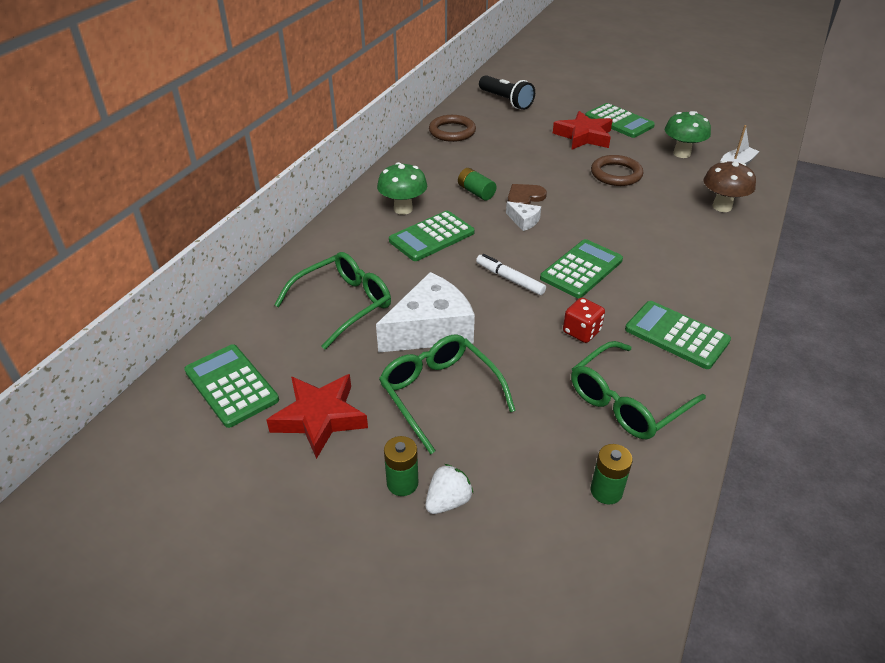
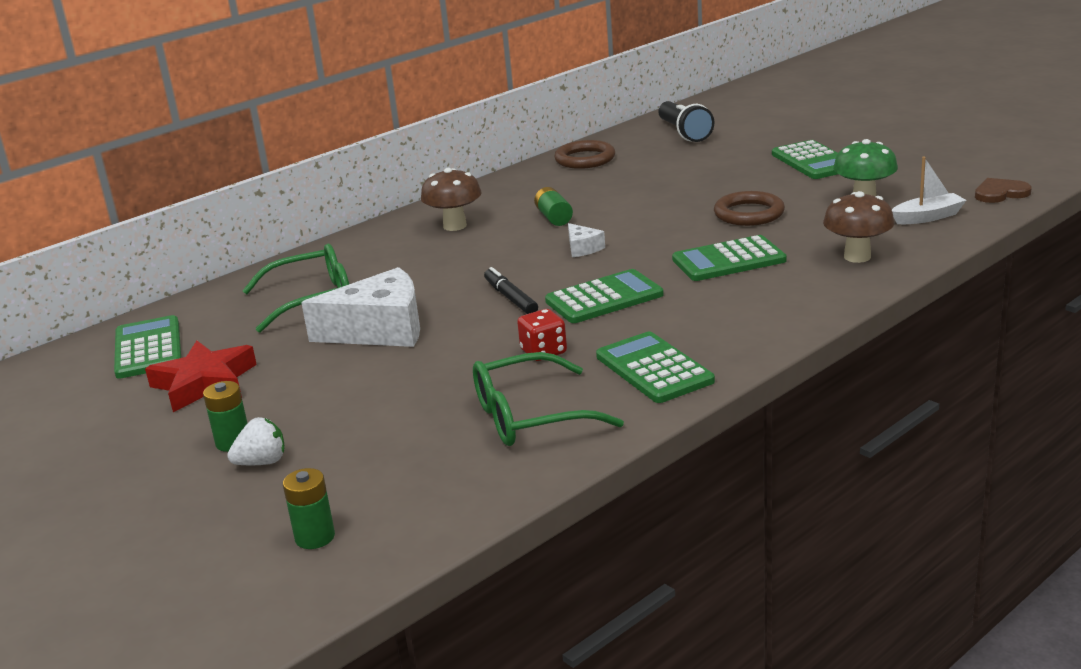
camera: 25 degrees right, 15 degrees down
green mushroom [377,162,427,215] -> brown mushroom [421,168,482,231]
green glasses [379,334,516,454] -> none
green calculator [389,211,475,261] -> green calculator moved to [672,235,787,281]
white marker [476,254,546,295] -> black marker [484,267,538,314]
brown heart [508,184,547,205] -> brown heart moved to [975,178,1032,203]
red star [553,111,613,149] -> none
green battery [591,444,633,504] -> green battery moved to [283,468,335,549]

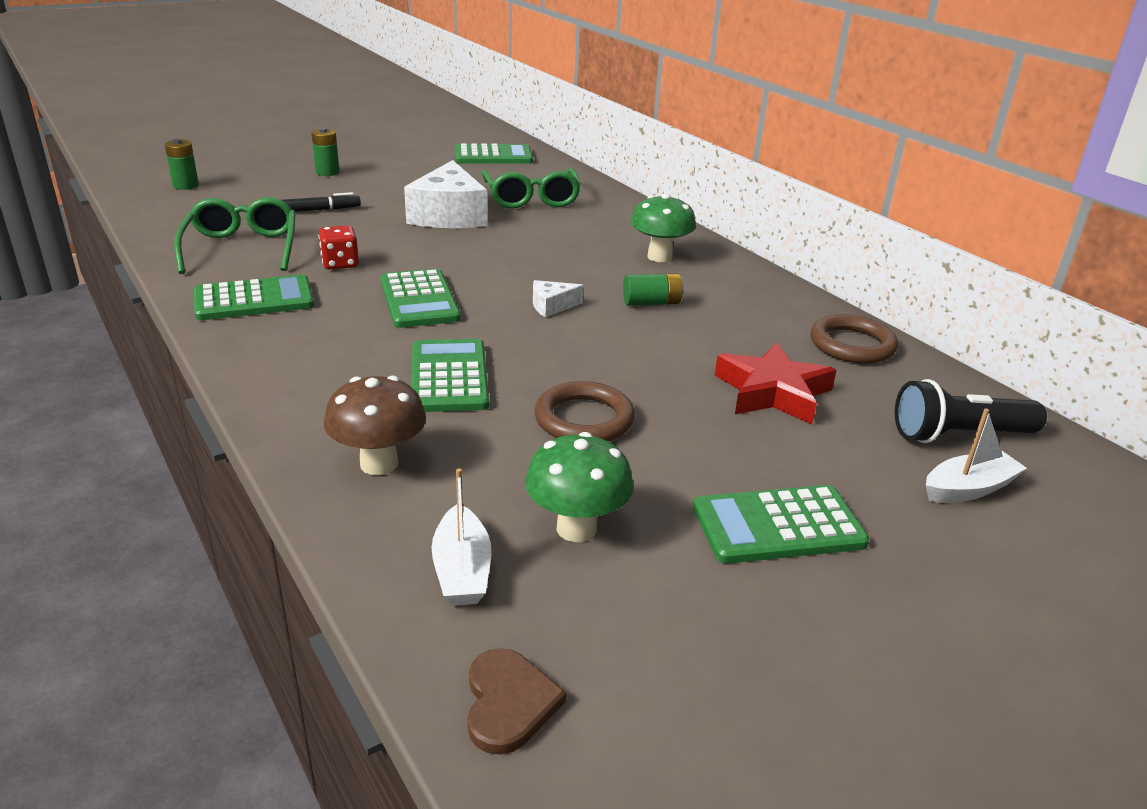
camera: 95 degrees right, 5 degrees up
red star [145,340,257,412] -> red star moved to [715,342,837,424]
white strawberry [227,417,285,465] -> none
brown mushroom [421,168,482,231] -> green mushroom [630,193,696,262]
black marker [484,267,538,314] -> black marker moved to [282,192,361,212]
none -> white boat [926,408,1027,503]

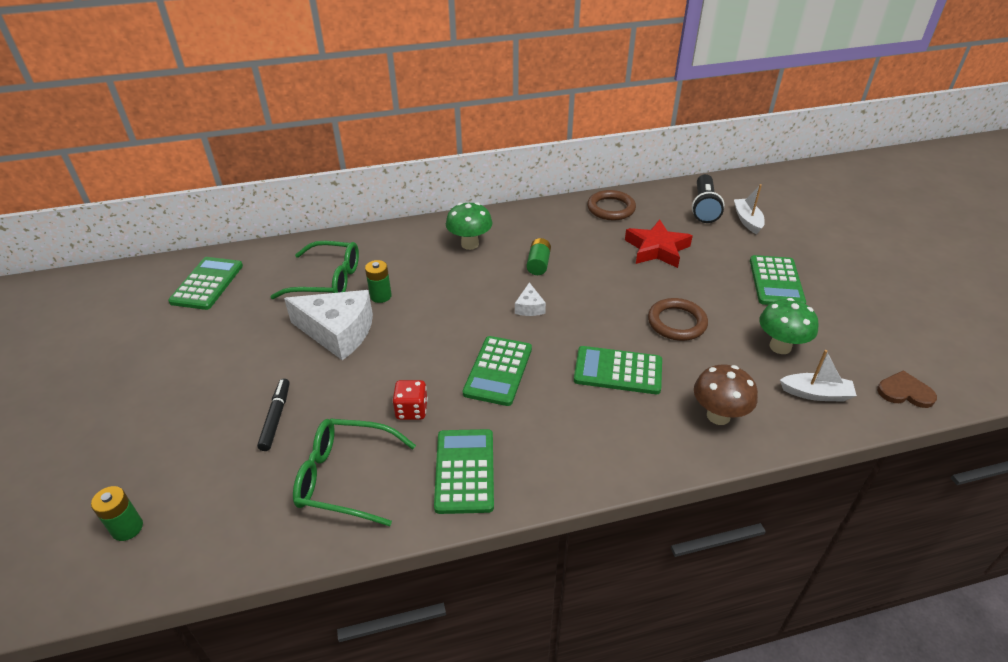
camera: 70 degrees left, 10 degrees up
green battery [311,128,340,176] -> green battery moved to [365,260,392,303]
green calculator [380,269,461,328] -> green calculator turned 105 degrees clockwise [463,336,532,406]

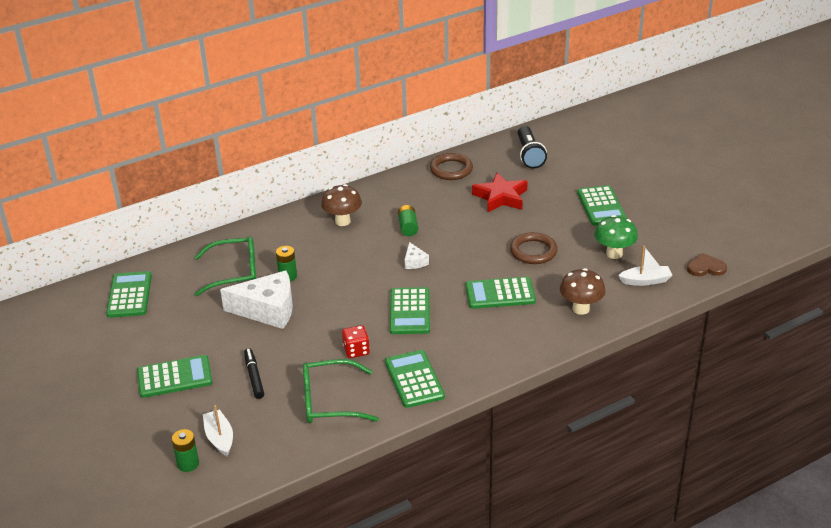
camera: 15 degrees left, 5 degrees down
green mushroom [446,202,492,250] -> brown mushroom [321,184,362,226]
white boat [734,184,765,234] -> white boat moved to [203,405,233,456]
none -> green calculator [137,355,213,398]

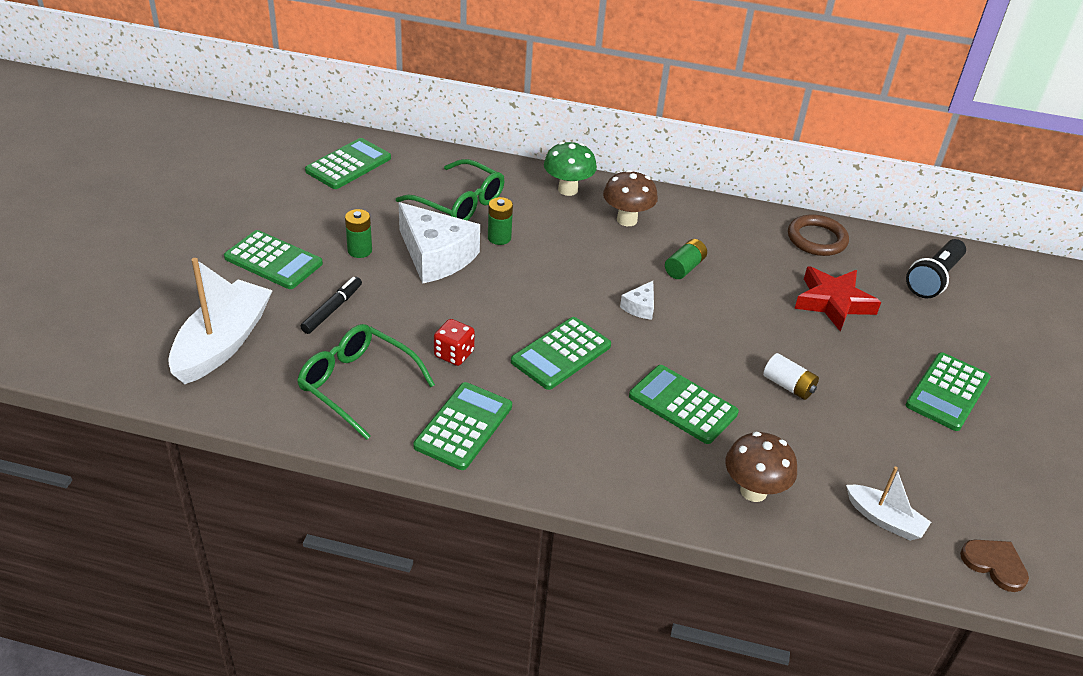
camera: 40 degrees right, 5 degrees up
green battery [172,429,199,472] -> green battery moved to [345,209,372,258]
white boat [203,405,233,456] -> white boat [168,258,273,384], size x1.84
brown ring [510,232,558,264] -> white battery [763,353,819,400]
green mushroom [594,215,638,259] -> green mushroom moved to [544,142,597,196]

